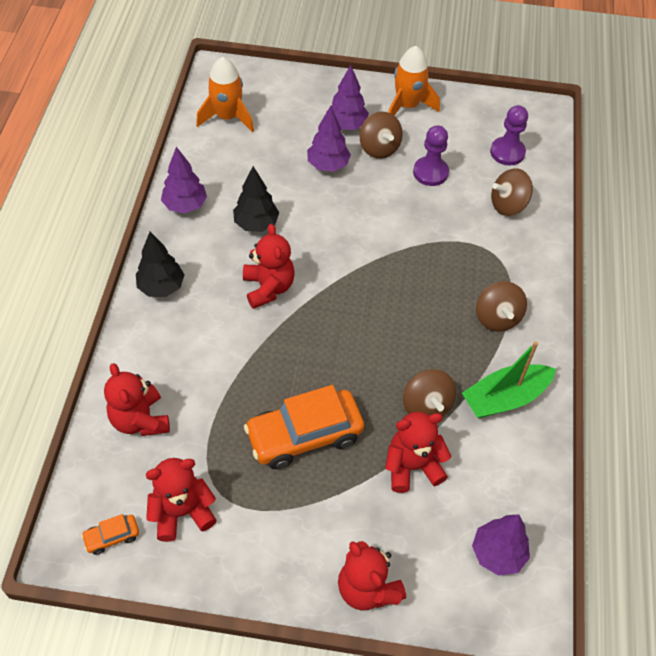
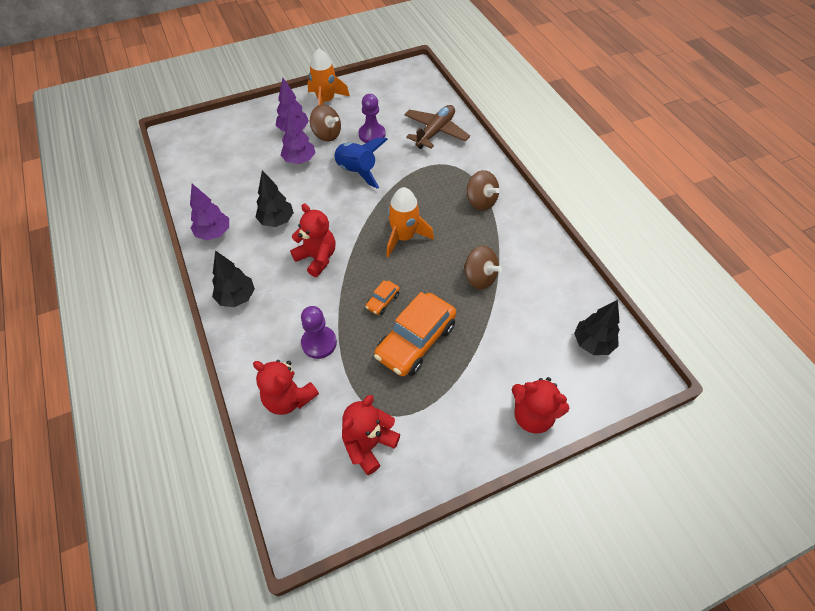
camera: 30 degrees left, 0 degrees up
orange car [81,514,139,555] -> orange car moved to [365,280,400,315]
orange rocket [196,57,254,133] -> orange rocket moved to [386,187,434,257]
red teddy bear [385,412,451,493] -> none
green boat [462,341,556,418] -> none
purple tree [472,515,530,576] -> black tree [574,300,620,355]
purple pawn [490,105,528,165] -> purple pawn moved to [301,306,337,359]
brown spinning top [491,168,533,216] -> brown plane [404,105,470,149]
none -> blue rocket [333,138,388,189]

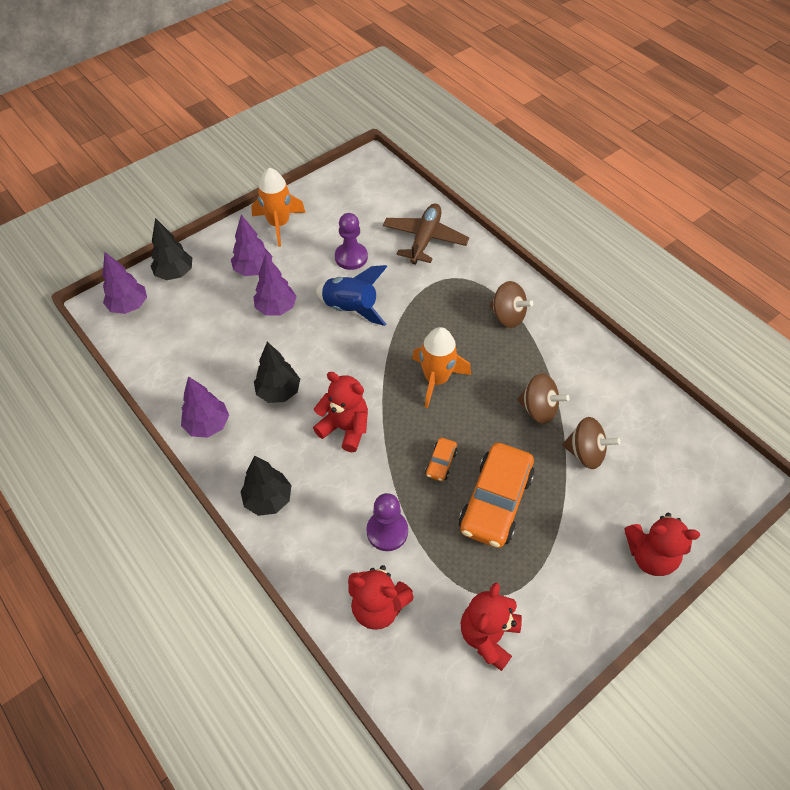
camera: 15 degrees left, 0 degrees up
brown spinning top [310,105,341,142] -> brown spinning top moved to [562,417,621,469]
black tree [574,300,620,355] -> black tree moved to [151,218,192,280]
none -> purple tree [102,252,147,314]

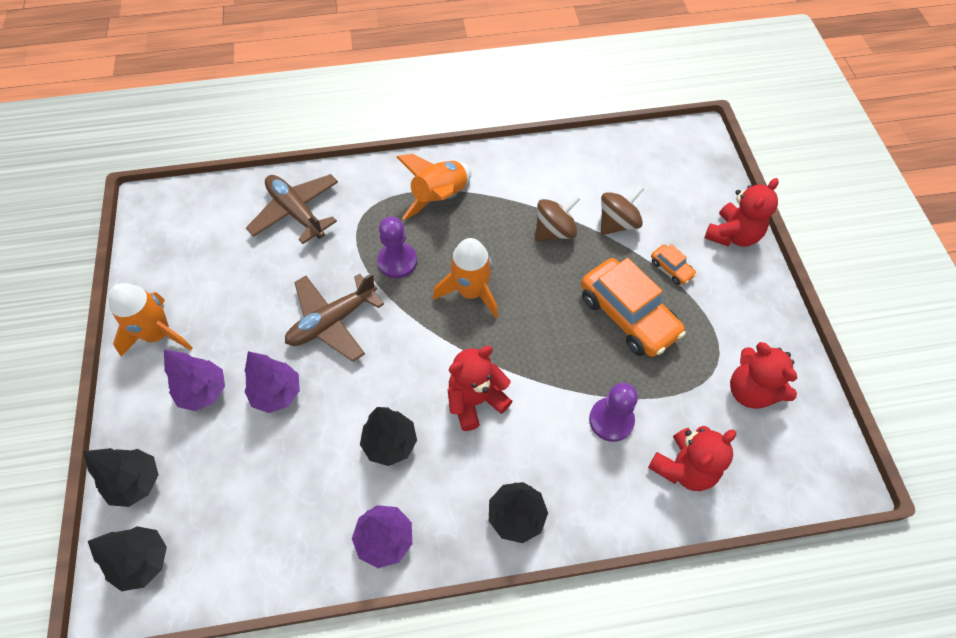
camera: 60 degrees left, 5 degrees up
purple tree [102,252,147,314] -> black tree [88,526,167,591]
blue rocket [316,265,387,326] -> brown plane [285,273,384,362]
purple pawn [335,213,368,270] -> purple pawn moved to [377,217,417,278]
orange car [425,438,457,481] -> orange car moved to [651,244,697,285]
brown spinning top [489,281,534,328] -> orange rocket [397,154,471,220]

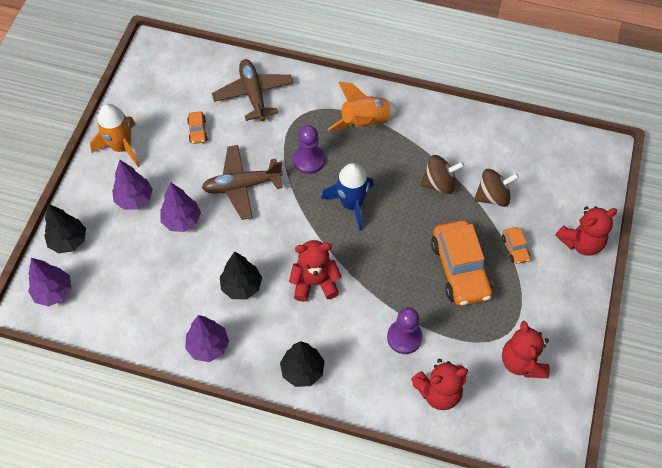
camera: 25 degrees right, 0 degrees up
black tree [88,526,167,591] -> purple tree [28,258,71,306]
orange rocket [433,238,498,318] -> blue rocket [321,163,374,231]
none -> orange car [187,111,208,144]

